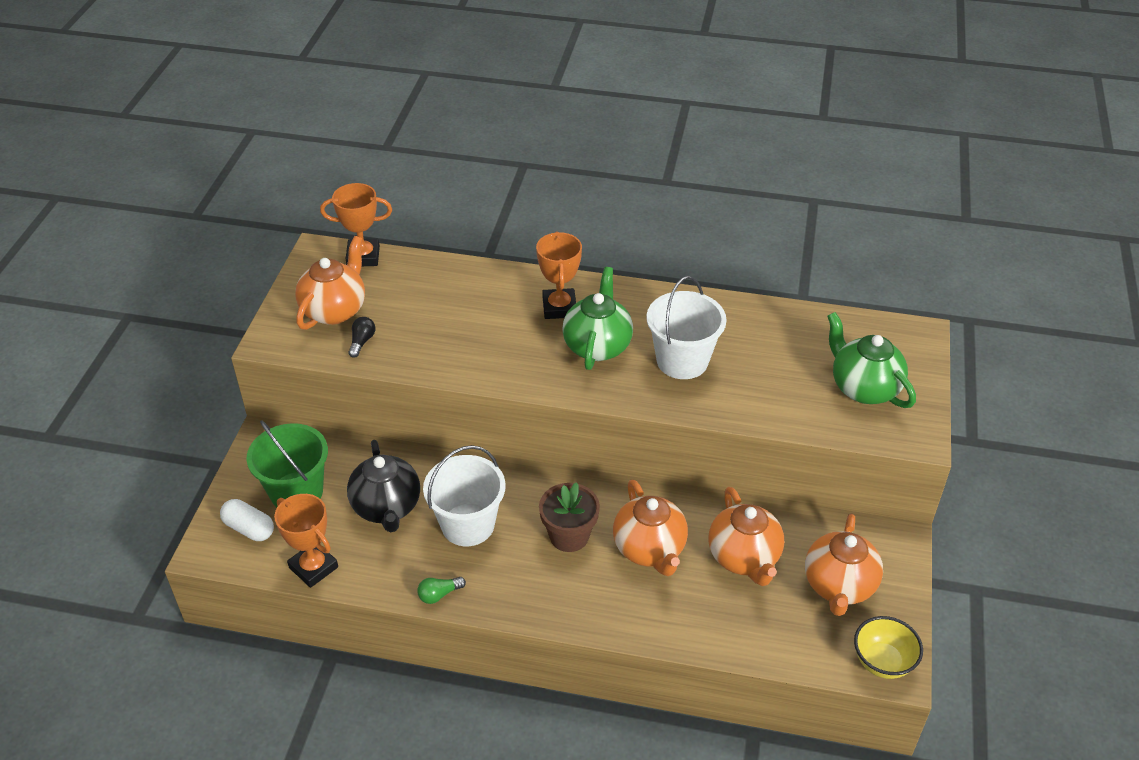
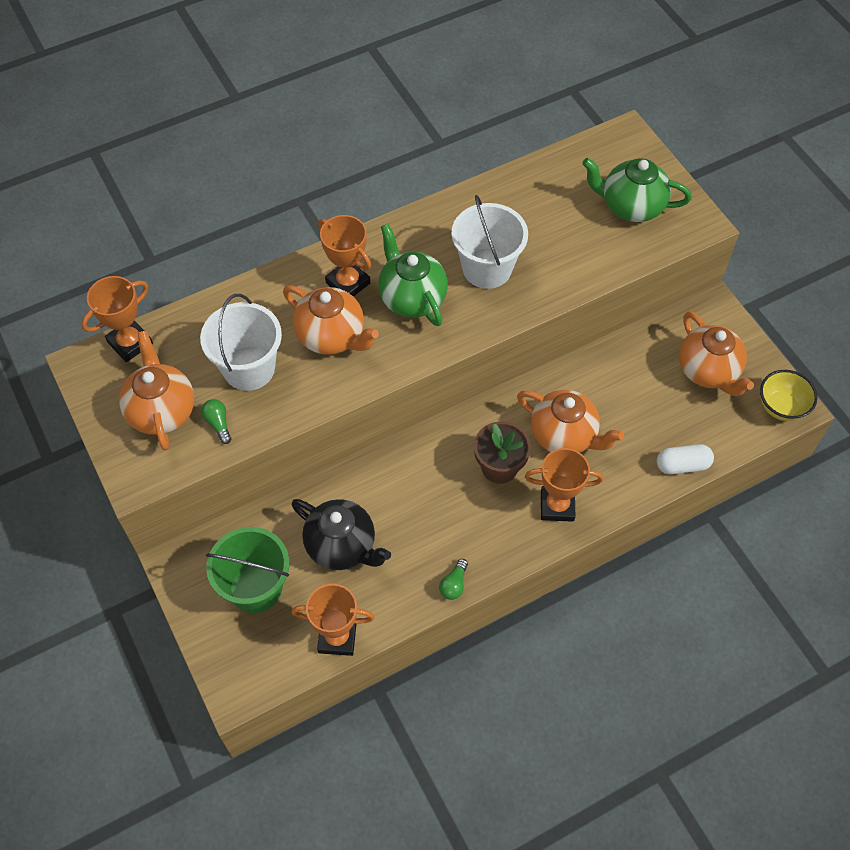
camera: 40 degrees left, 15 degrees up
white capsule [220,499,274,541] -> white capsule moved to [657,444,714,474]
black light bulb [348,317,375,358] -> green light bulb [201,399,231,444]
white bucket [423,445,506,546] -> white bucket moved to [200,294,282,391]
orange teapot [709,487,784,586] -> orange teapot moved to [283,285,379,355]
none -> orange trophy [525,448,603,522]

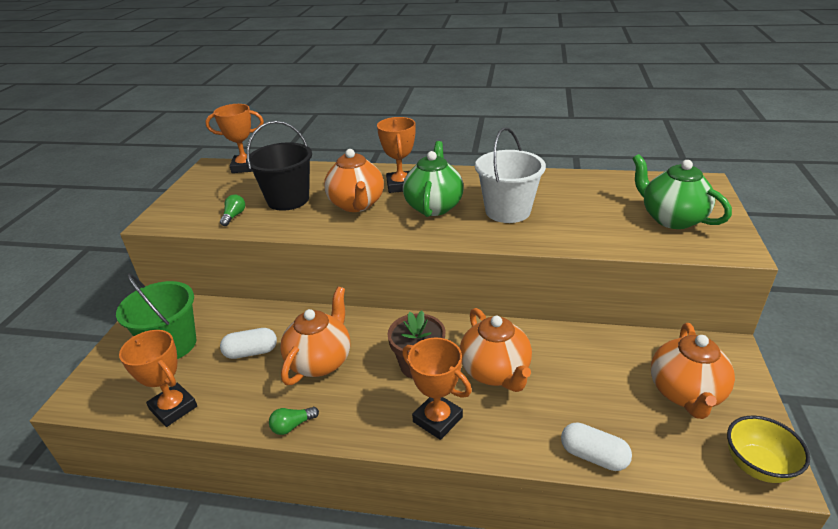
camera: 40 degrees right, 25 degrees down
orange teapot [119,331,194,450] -> orange teapot moved to [280,287,350,385]
white bucket [200,294,282,391] -> black bucket [246,121,312,211]
black teapot [291,499,391,570] -> white capsule [220,328,277,359]

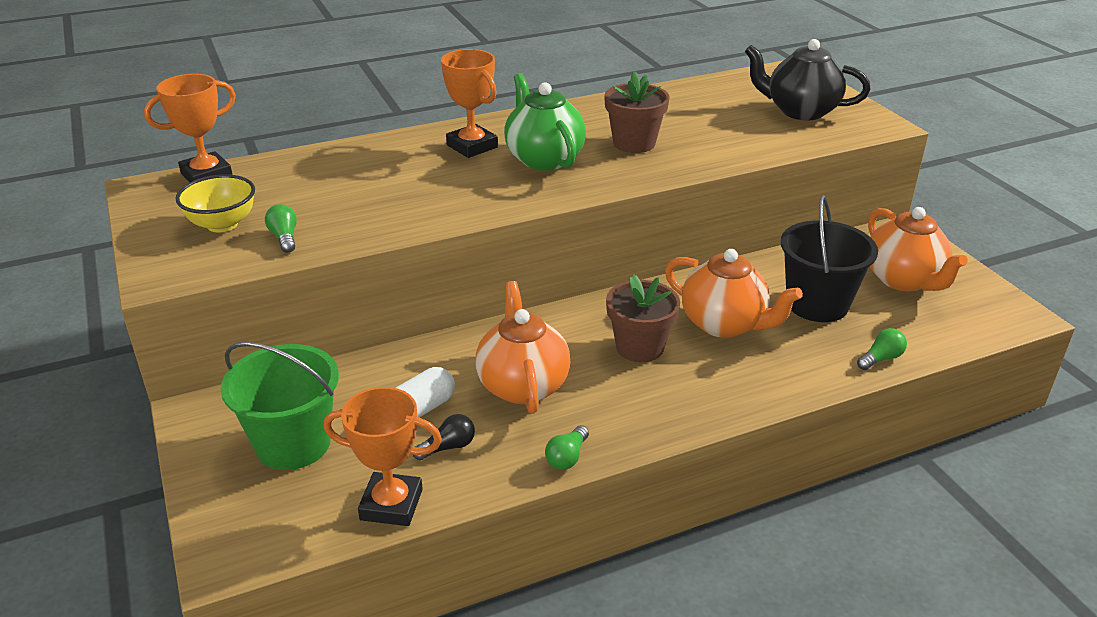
camera: 35 degrees left, 0 degrees up
black bucket [246,121,312,211] -> black bucket moved to [781,195,878,322]
orange teapot [324,149,384,212] -> none
orange trophy [402,338,472,440] -> none
white bucket [475,127,546,223] -> brown flower pot [604,71,670,153]
white capsule [561,422,632,471] -> green light bulb [857,328,907,370]
green teapot [632,154,732,229] -> black teapot [745,39,870,120]
yellow bowl [727,416,810,483] -> yellow bowl moved to [175,175,255,232]
none -> black light bulb [413,414,475,460]

